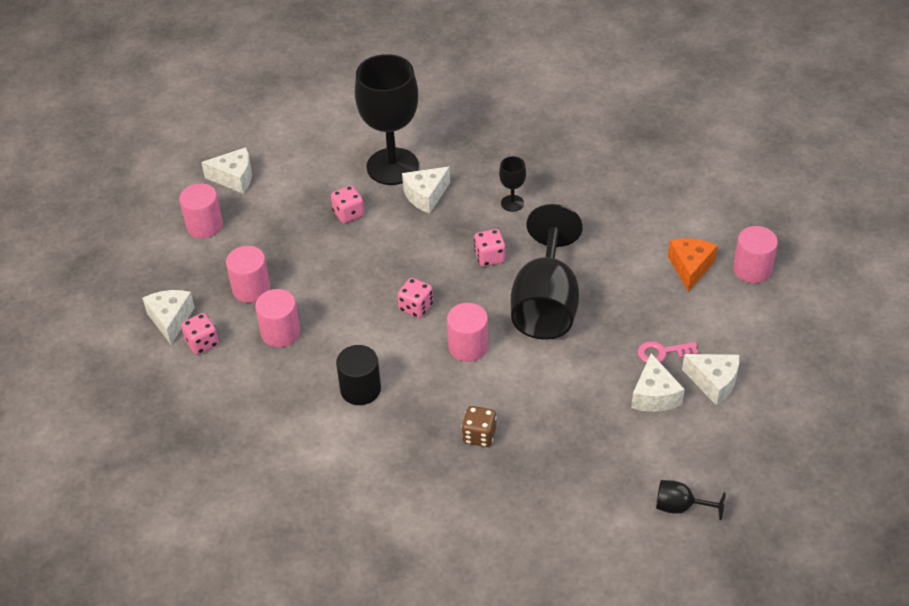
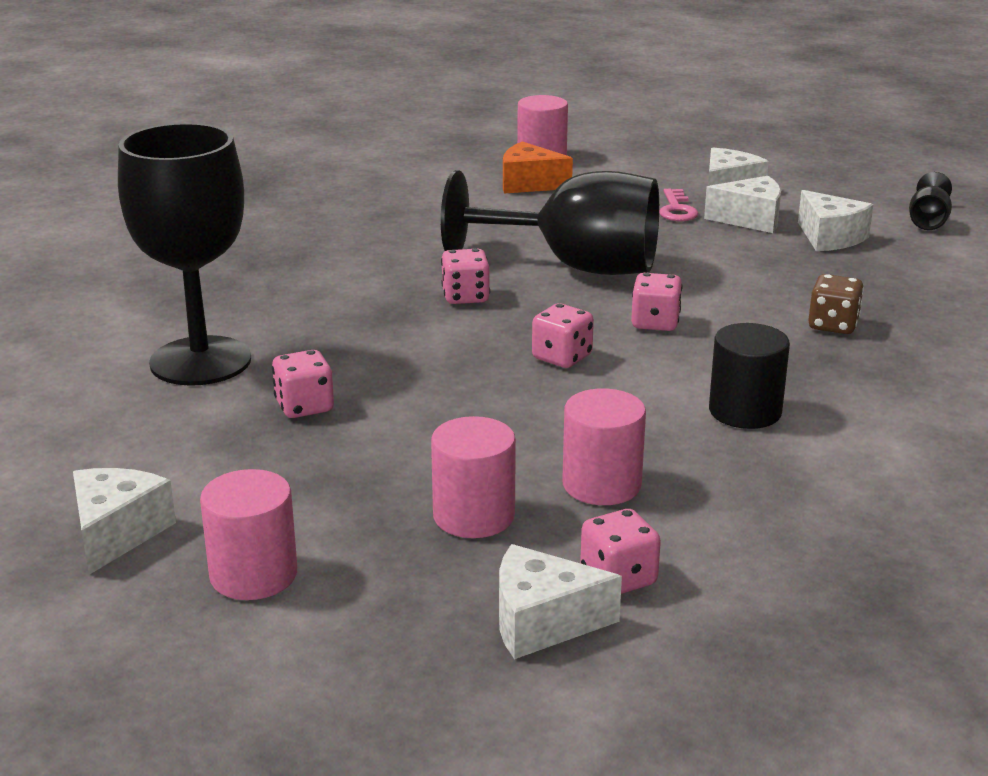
camera: 85 degrees left, 20 degrees down
white cheese [402,167,450,214] -> white cheese moved to [798,190,873,251]
pink cylinder [447,303,488,362] -> pink dice [631,273,682,331]
black goblet [499,156,526,212] -> none

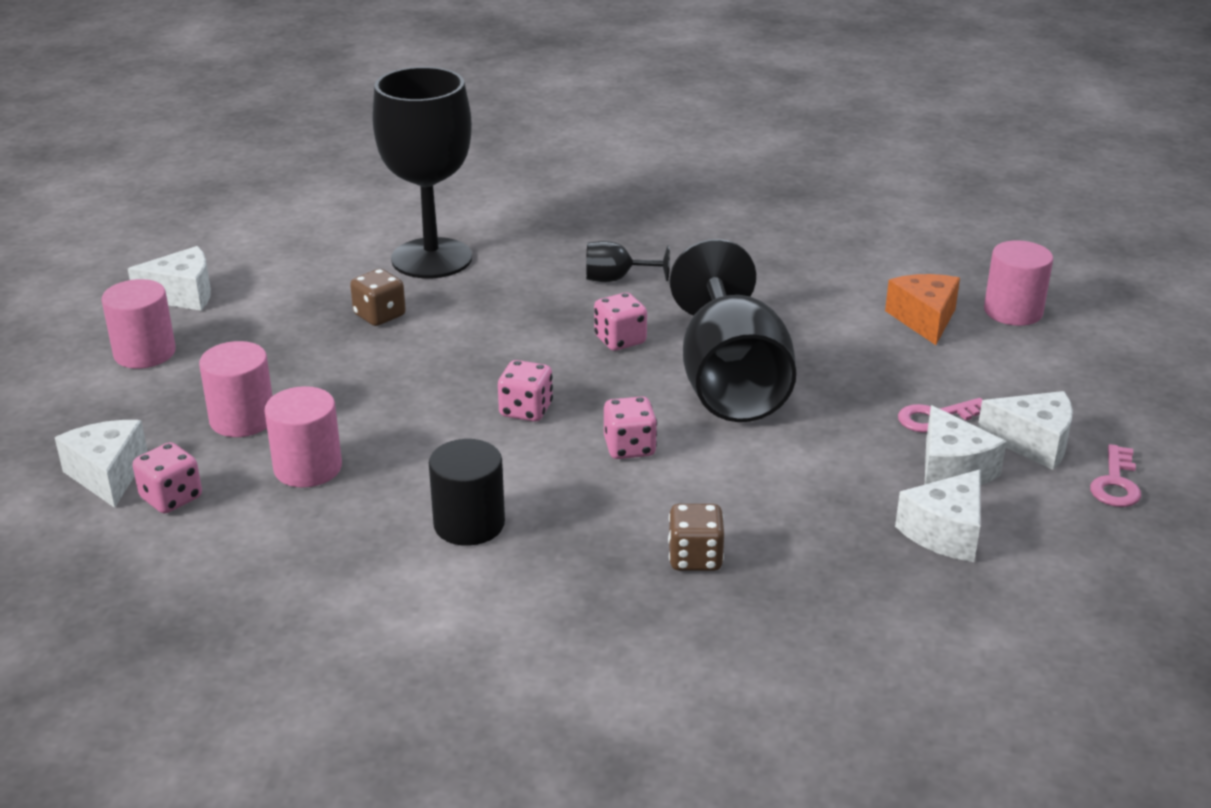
camera: 70 degrees right, 5 degrees up
pink dice [272,350,334,418] -> brown dice [350,269,406,326]
black goblet [909,172,952,230] -> black goblet moved to [586,241,670,282]
none -> pink key [1090,444,1141,507]

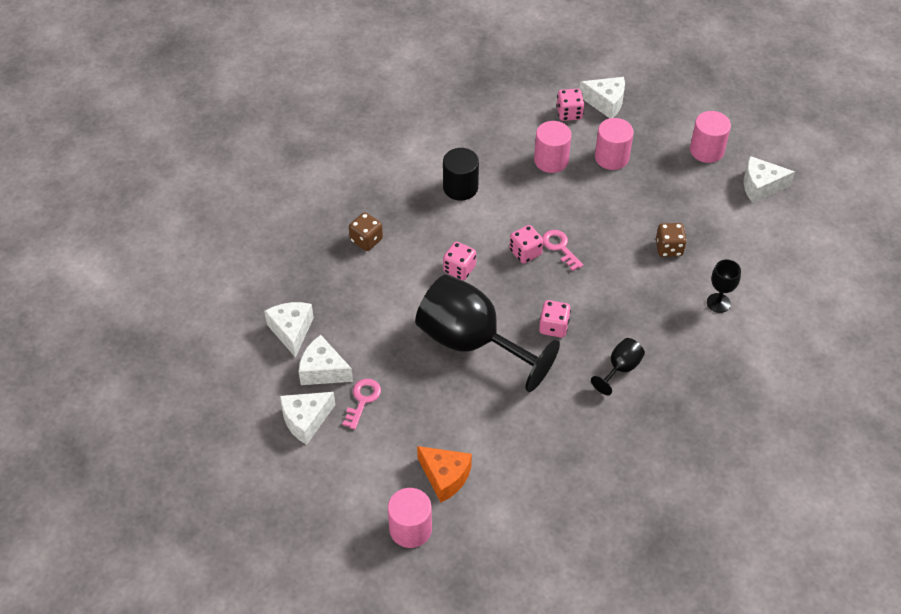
camera: 130 degrees right, 20 degrees up
white cheese [128,246,211,311] -> white cheese turned 60 degrees clockwise [744,156,795,203]
black goblet [372,67,472,278] -> black goblet [707,259,741,313], size x0.43
pink key [1090,444,1141,507] -> pink key moved to [542,230,584,271]

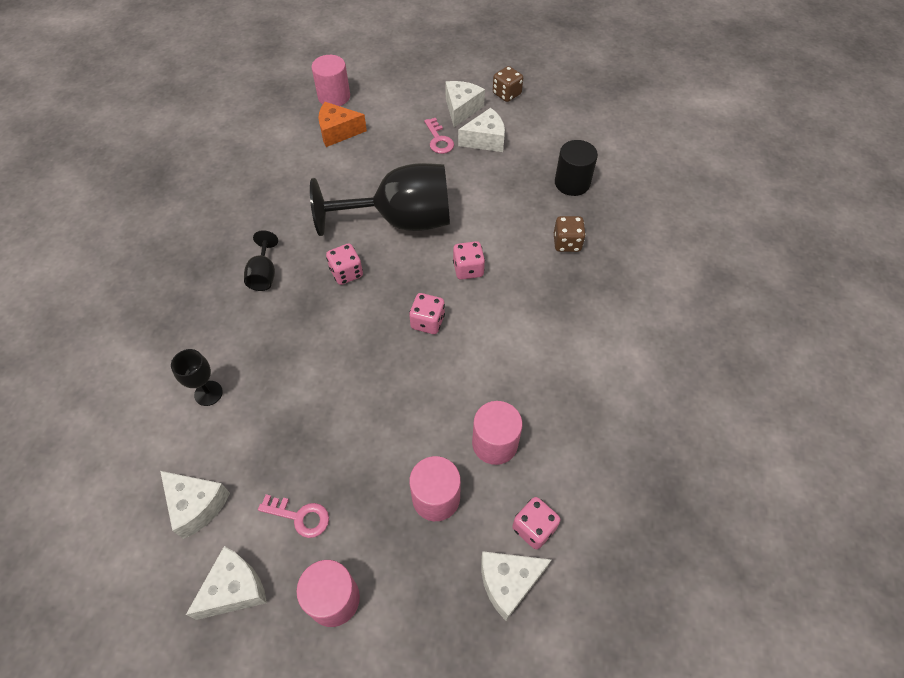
camera: 140 degrees right, 5 degrees up
white cheese [264,302,314,358] -> white cheese moved to [160,471,230,539]
black cylinder [443,148,479,201] -> black cylinder moved to [555,140,598,196]
pink key [542,230,584,271] -> pink key moved to [258,494,329,538]
brown dice [656,223,687,257] -> brown dice moved to [493,66,523,102]

